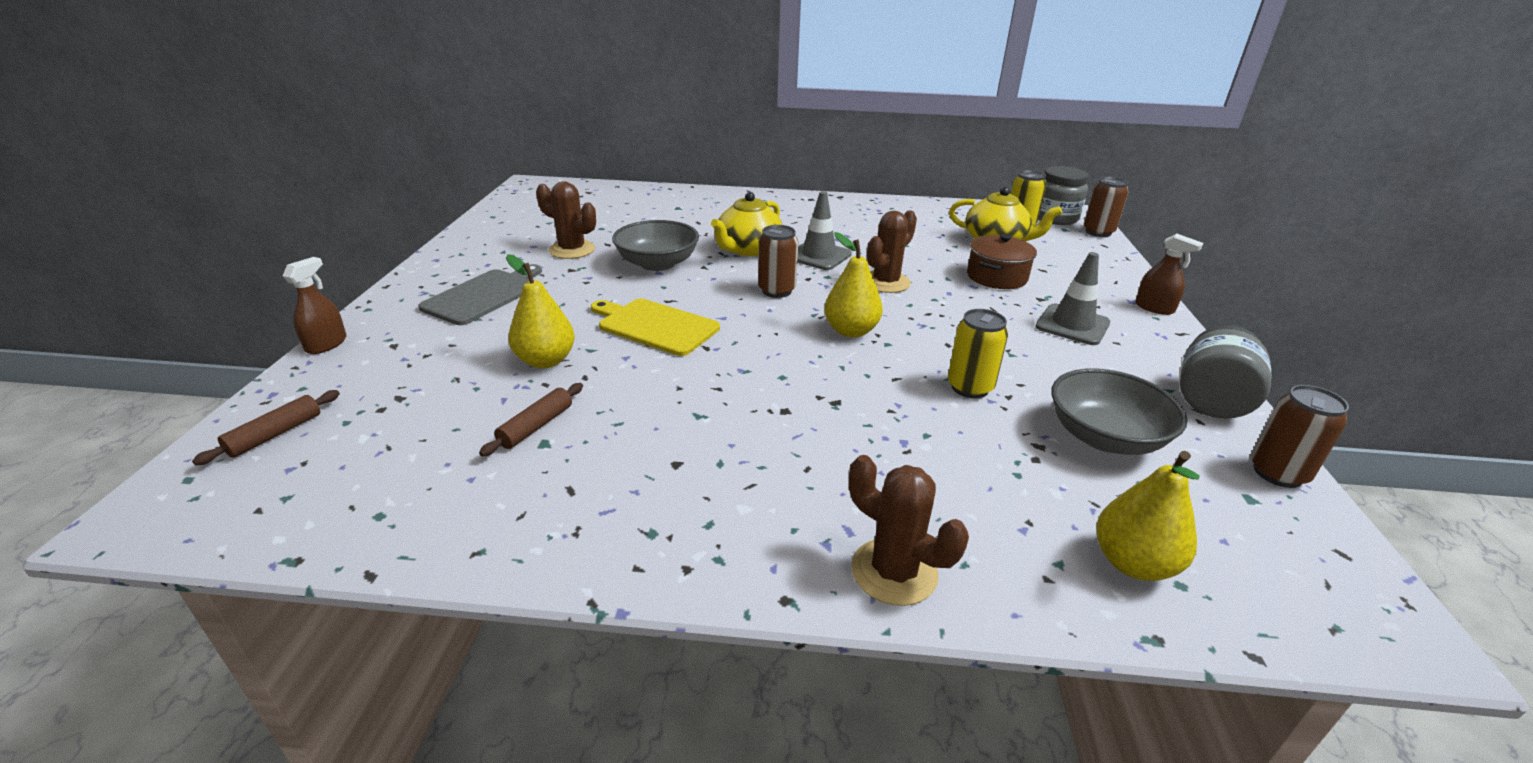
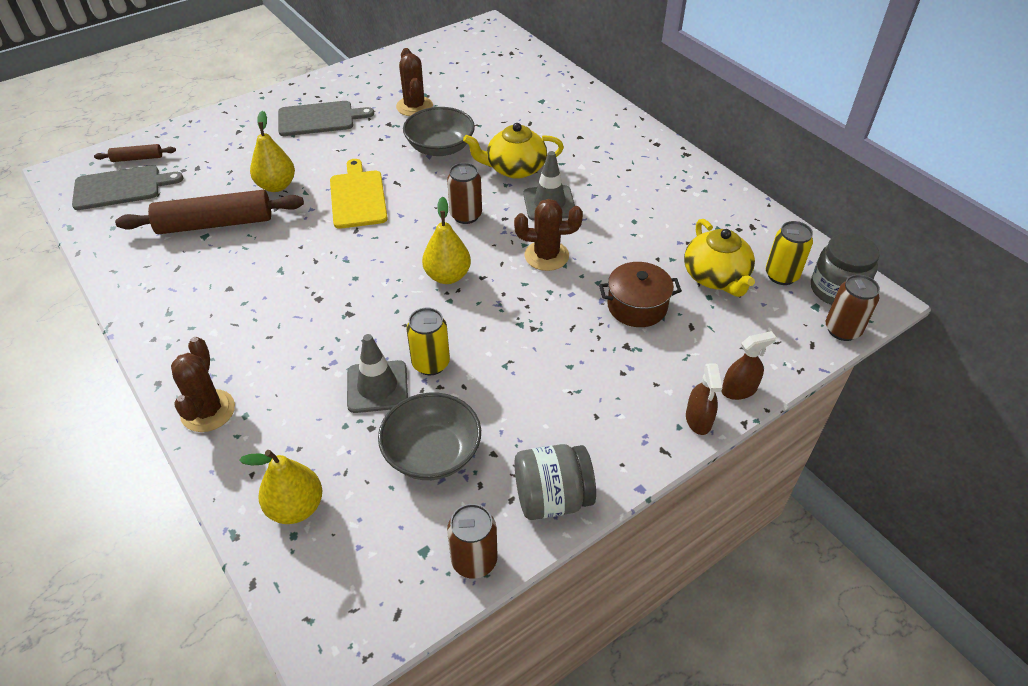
camera: 50 degrees right, 15 degrees up
brown spray bottle [283,257,346,354] -> brown spray bottle moved to [722,331,776,400]
brown rolling pin [479,383,583,457] -> brown rolling pin [115,190,304,234], size x2.11
grey traffic cone [1035,252,1110,345] -> grey traffic cone moved to [347,334,408,413]
none -> grey cutting board [72,165,183,210]

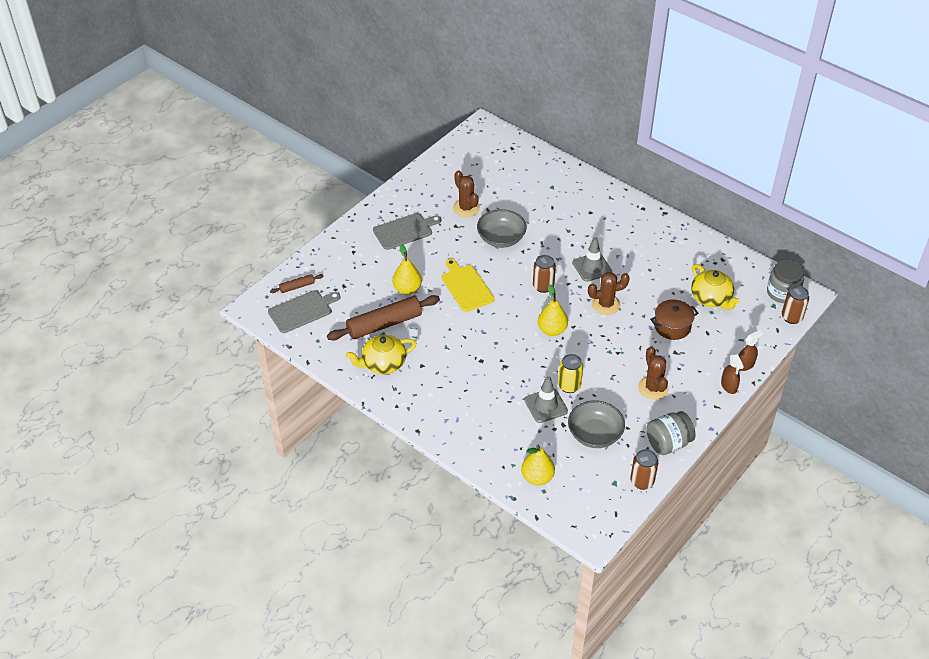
camera: 15 degrees left, 0 degrees up
brown cactus [171,337,235,432] -> brown cactus moved to [638,346,669,400]
yellow teapot [463,123,564,179] -> yellow teapot moved to [345,335,417,374]
yellow can [766,221,813,285] -> none

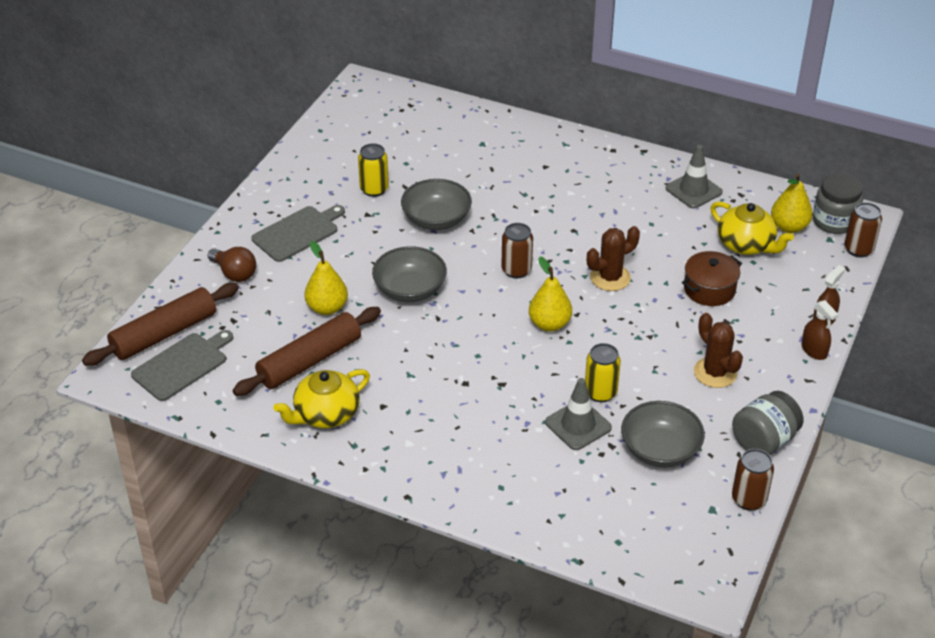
camera: 15 degrees left, 5 degrees down
brown rolling pin [270,274,324,293] -> brown rolling pin [82,283,239,366], size x2.11
yellow cutting board [442,259,495,312] -> grey bowl [372,246,447,302]
brown cactus [453,171,480,217] -> yellow can [358,143,389,197]
yellow pear [521,445,555,485] -> yellow pear moved to [771,174,813,233]
grey traffic cone [572,237,612,282] -> grey traffic cone moved to [666,145,723,208]
none -> brown light bulb [208,247,256,282]

